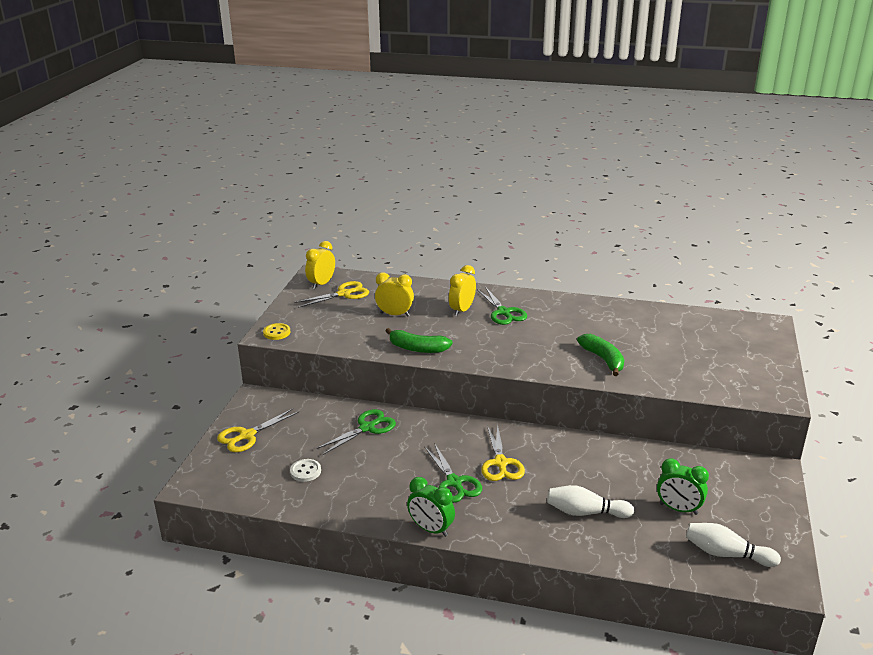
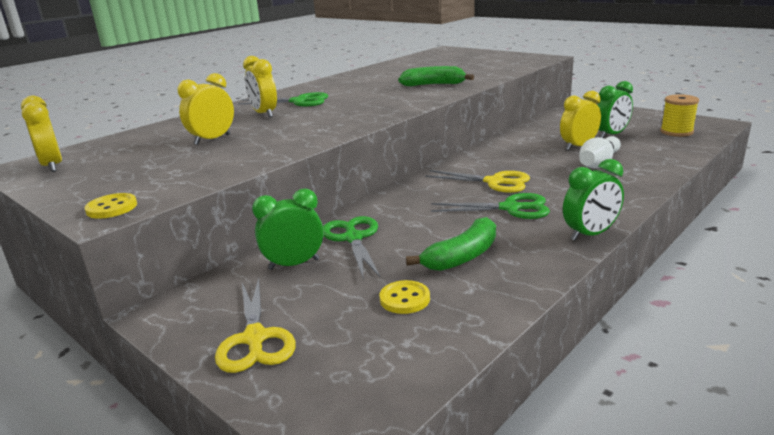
camera: 60 degrees left, 5 degrees down
white button [290,459,321,482] -> yellow button [380,280,430,314]
yellow scissors [294,281,369,308] -> none
green banana [386,328,453,353] -> green banana moved to [406,217,496,271]
white bowling pin [686,523,781,567] -> yellow spool [660,94,699,137]
none -> green clock [252,188,324,270]
none -> yellow clock [560,91,601,150]

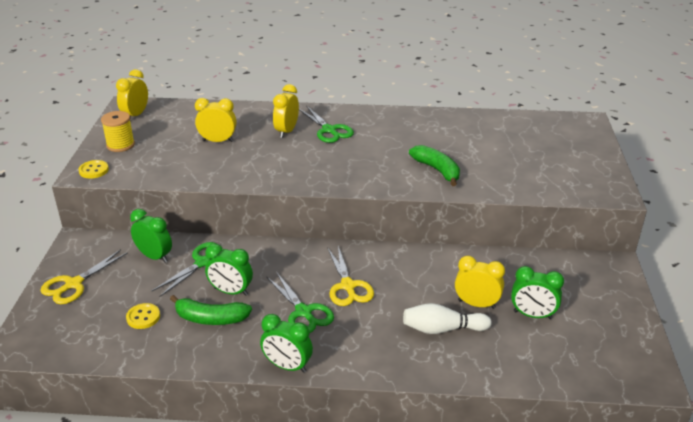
camera: 50 degrees right, 10 degrees up
yellow spool [660,94,699,137] -> yellow spool moved to [101,111,135,152]
none -> green clock [205,244,253,296]

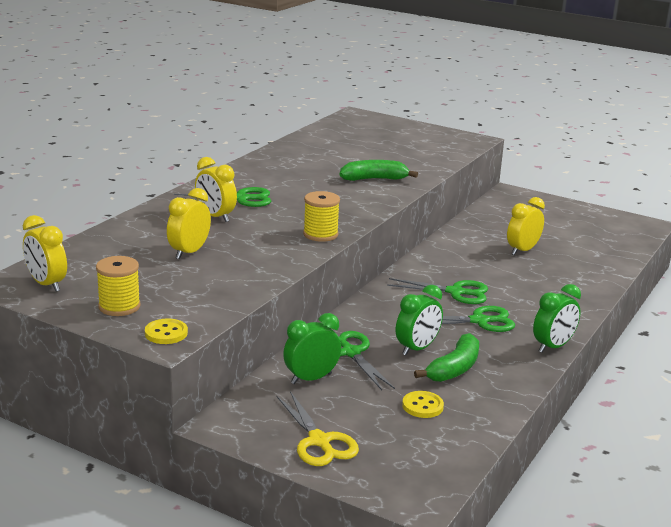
camera: 65 degrees left, 10 degrees down
yellow scissors [327,246,374,306] -> green scissors [387,278,488,304]
white bowling pin [403,303,492,334] -> none
green clock [511,266,564,319] -> none
none -> yellow spool [303,191,340,242]

